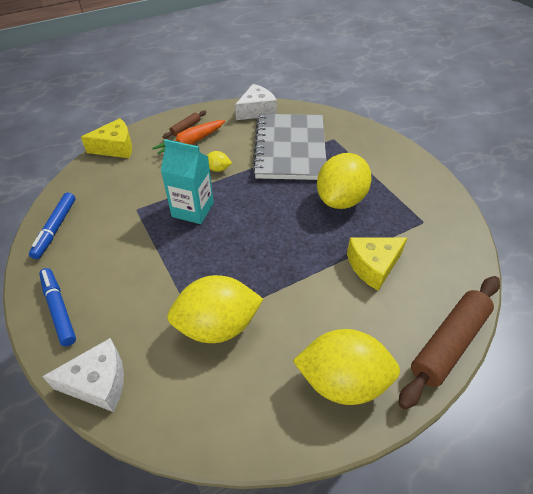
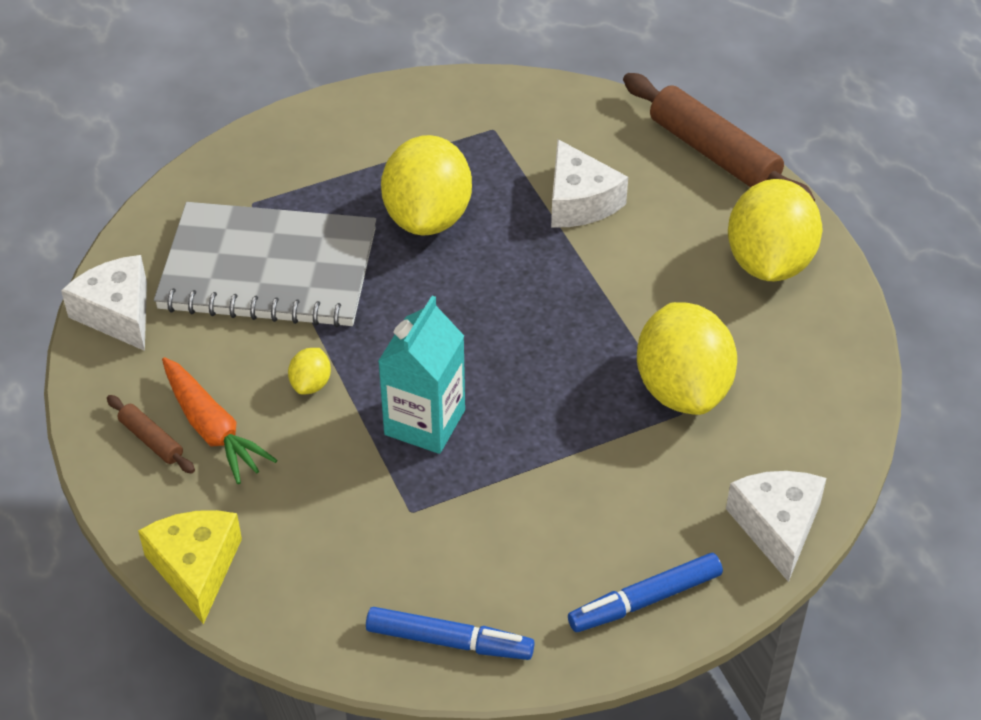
camera: 85 degrees left, 0 degrees up
yellow lemon [317,153,372,209] -> yellow lemon turned 60 degrees clockwise [381,135,472,235]
yellow cheese [347,238,407,291] -> white cheese [551,139,628,227]

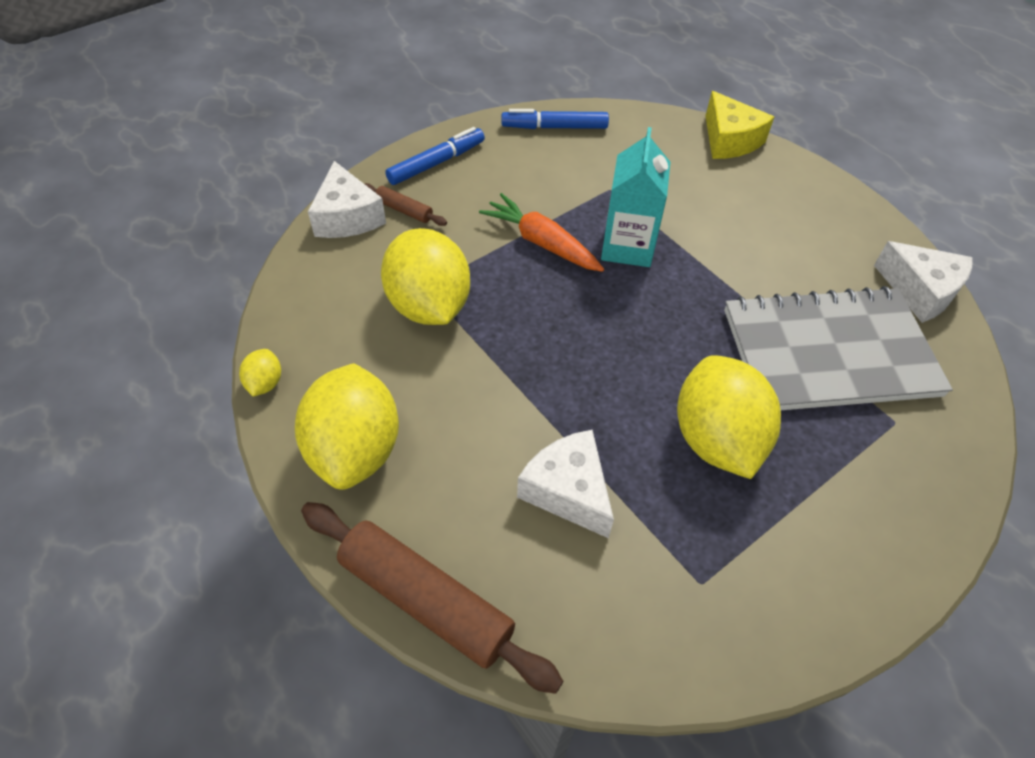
camera: 165 degrees right, 5 degrees up
brown rolling pin [107,395,195,474] -> brown rolling pin moved to [365,183,447,226]
orange carrot [162,357,277,484] -> orange carrot moved to [479,193,604,272]
yellow lemon [288,348,331,394] -> yellow lemon moved to [239,349,281,397]

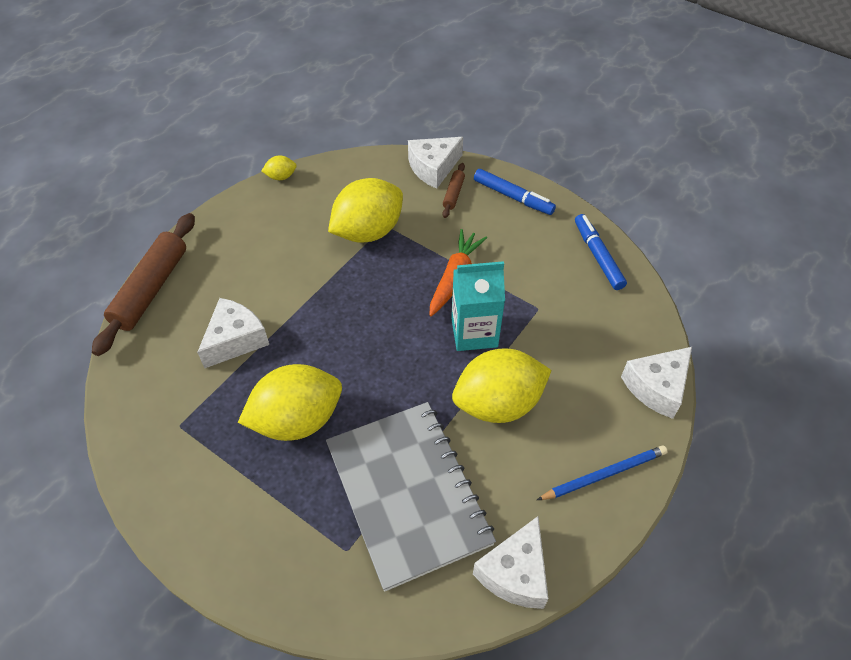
camera: 75 degrees right, 0 degrees up
yellow lemon [295,363,399,490] -> yellow lemon moved to [452,348,552,423]
yellow cheese [705,91,774,159] -> white cheese [621,347,692,419]
none -> blue pencil [537,445,668,500]

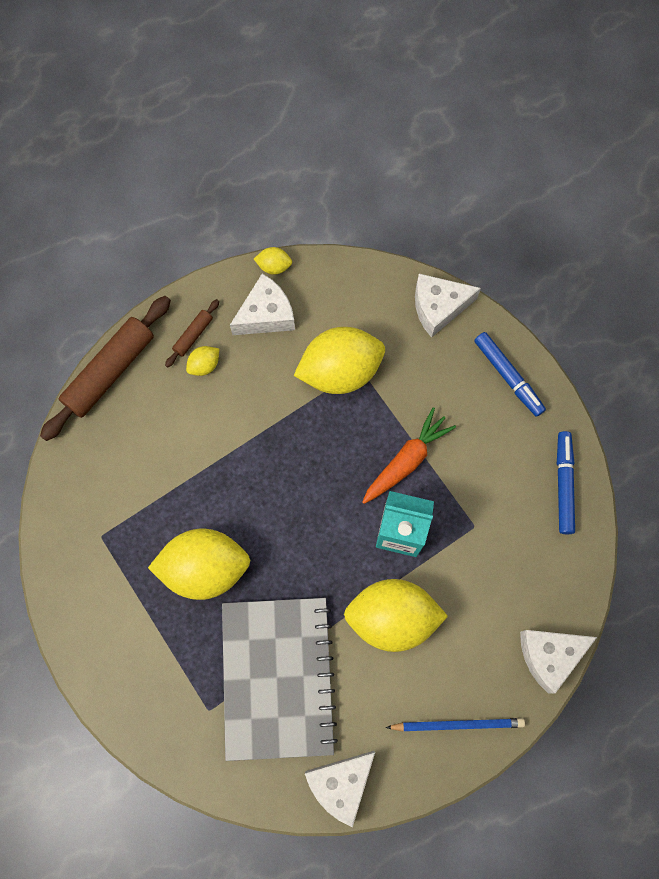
camera: 20 degrees right, 20 degrees up
white cheese [197,298,269,368] -> white cheese moved to [230,273,295,335]
brown rolling pin [442,163,465,218] -> brown rolling pin moved to [165,299,219,367]
none -> yellow lemon [186,346,219,376]

